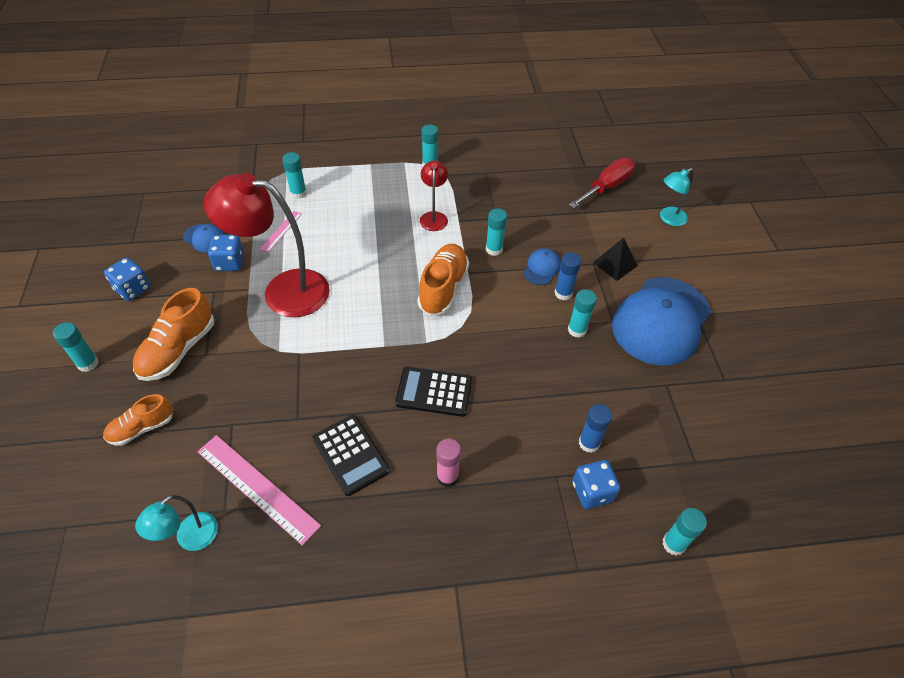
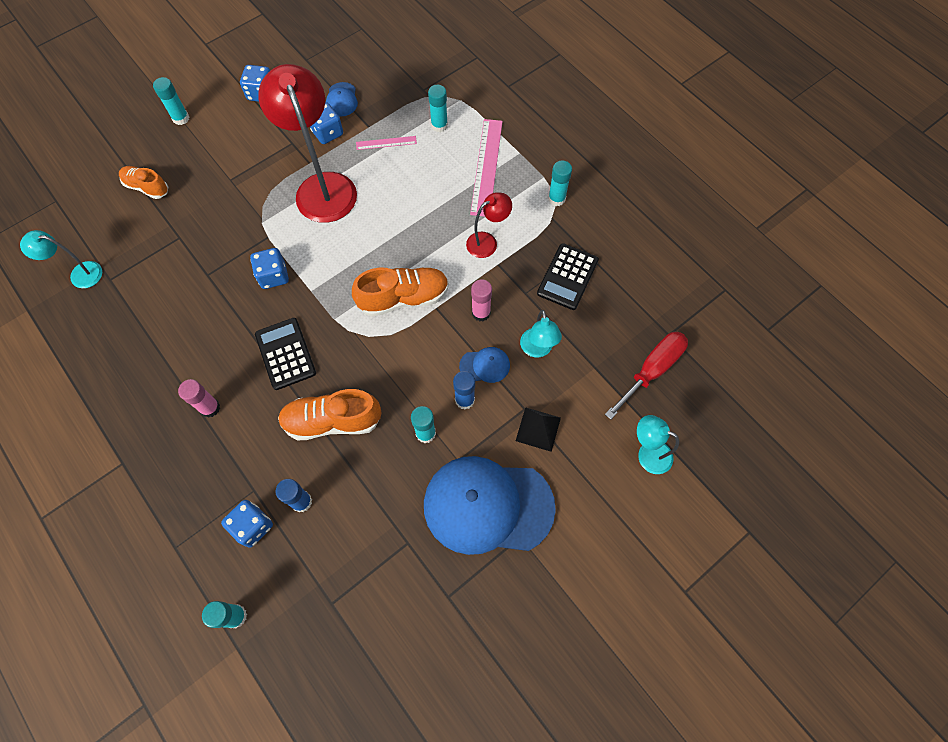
camera: 60 degrees right, 15 degrees up
orange shoe [133,288,214,381] -> orange shoe moved to [278,389,382,440]
pink ruler [197,435,321,546] -> pink ruler moved to [470,119,503,217]
black calculator [313,415,390,496] -> black calculator moved to [537,243,599,310]
turquoise glue stick [486,208,507,256] -> pink glue stick [471,279,492,322]
red screwdriver [569,158,635,208] -> red screwdriver turned 60 degrees counterclockwise [605,332,688,420]
none -> blue dice [250,248,289,289]
none -> turquoise lamp [520,310,562,357]

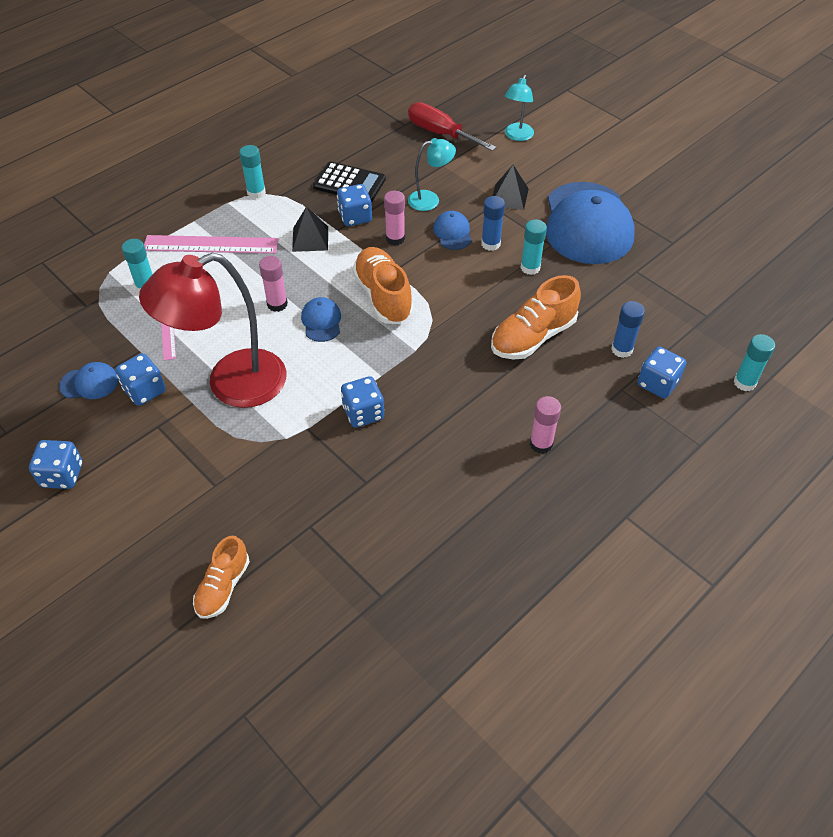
camera: 95 degrees left, 15 degrees down
turquoise lamp [20,230,102,288] -> none
turquoise glue stick [153,77,189,125] -> none
black calculator [255,318,316,390] -> none
orange shoe [278,389,382,440] -> orange shoe turned 60 degrees clockwise [491,275,581,360]
red lamp [466,192,512,258] -> black pyramid [292,206,328,252]
none -> pink glue stick [259,256,288,312]
none -> blue cap [301,297,341,342]
none -> blue dice [337,184,372,226]

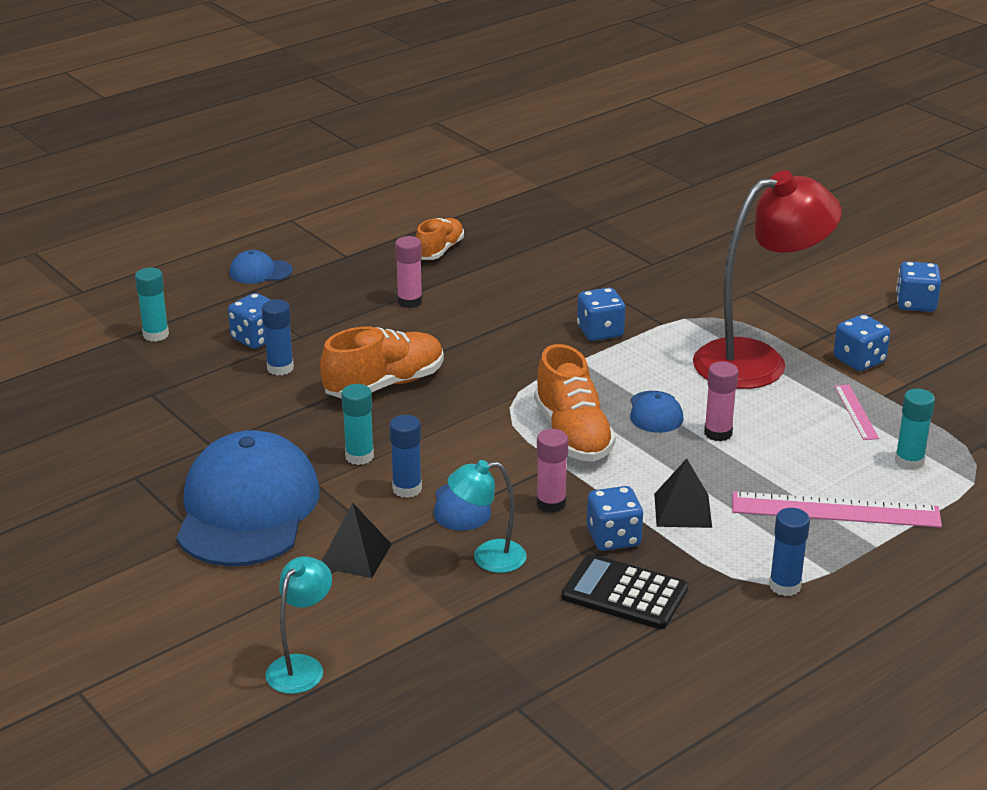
camera: 175 degrees left, 20 degrees down
blue cap [59,362,119,399] -> blue cap moved to [230,250,293,284]
orange shoe [193,536,250,619] -> orange shoe moved to [416,218,464,260]
turquoise glue stick [239,145,266,199] -> blue glue stick [769,508,810,596]
red screwdriver [408,102,496,151] -> none

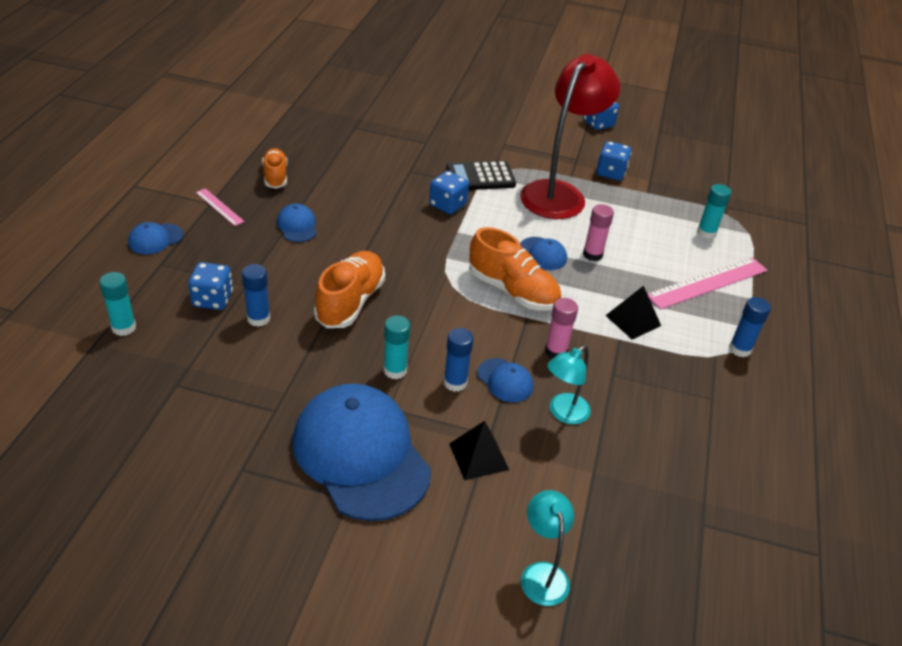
camera: 40 degrees left, 10 degrees up
pink glue stick [395,236,422,308] -> blue cap [277,204,317,242]
black calculator [561,554,688,629] -> black calculator moved to [446,161,516,190]
blue dice [587,486,643,551] -> none
pink ruler [834,385,879,440] -> pink ruler moved to [196,188,245,226]

